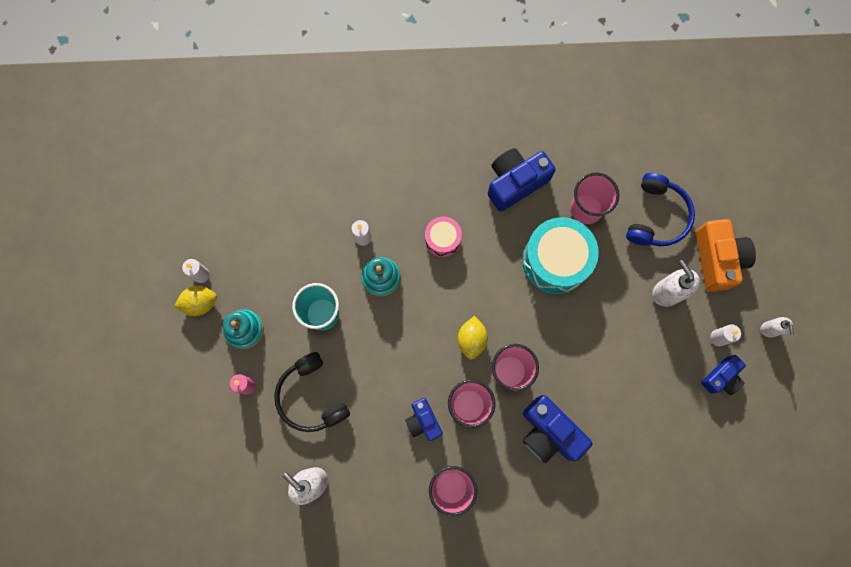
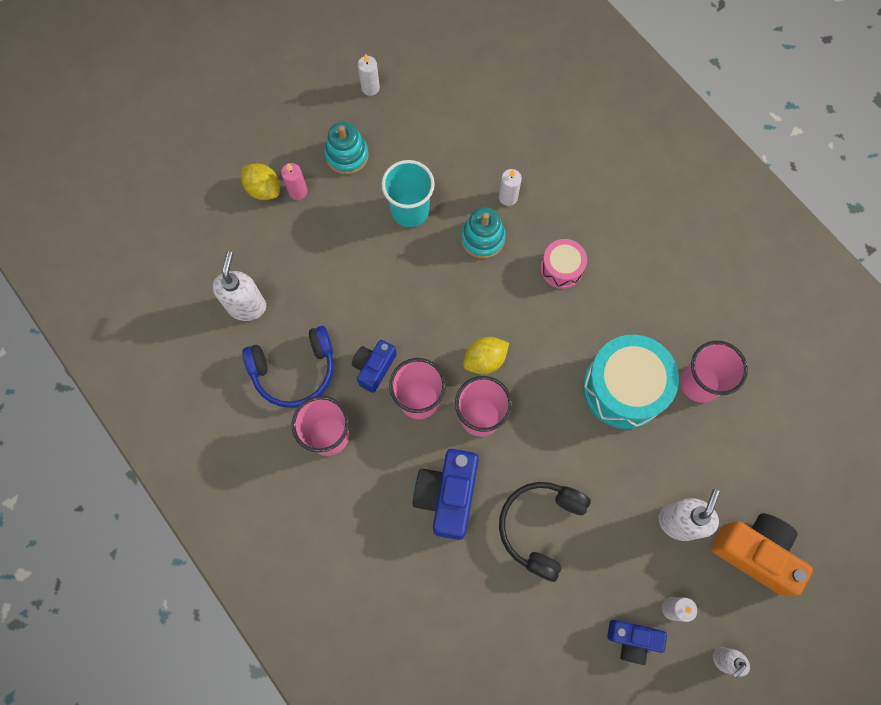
camera: 55 degrees right, 5 degrees down
yellow lemon [174,286,217,316] -> yellow lemon moved to [241,163,280,200]
black headphones [274,352,350,432] -> black headphones moved to [499,482,591,582]
blue camera [488,148,556,212] -> none
blue headphones [626,173,695,246] -> blue headphones moved to [242,326,334,408]
orange camera [696,219,756,292] -> orange camera turned 105 degrees counterclockwise [711,513,813,595]

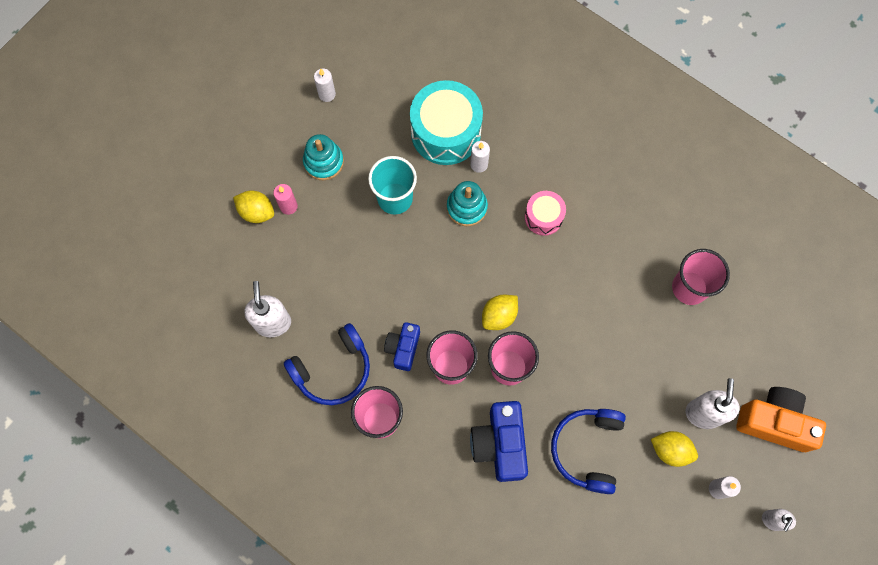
camera: 15 degrees left, 0 degrees up
black headphones [499,482,591,582] -> blue headphones [551,409,626,494]
turquoise drum [583,335,679,429] -> turquoise drum moved to [410,80,483,165]
blue camera [607,620,667,665] -> none
none -> yellow lemon [651,431,698,467]

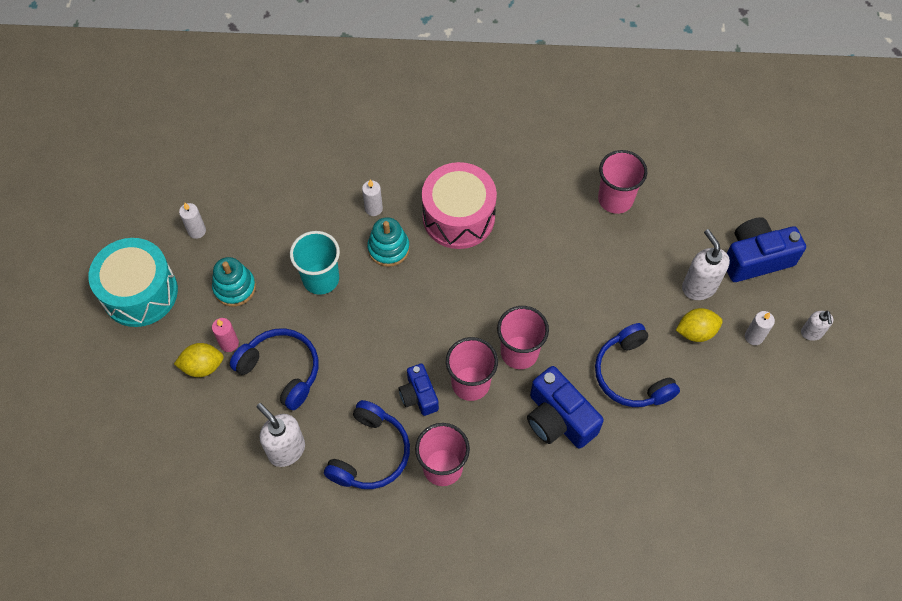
camera: 35 degrees left, 10 degrees down
turquoise drum [410,80,483,165] -> turquoise drum moved to [88,238,178,327]
yellow lemon [482,295,518,330] -> none
pink drum [525,191,566,236] -> pink drum [422,162,497,249], size x1.87
orange camera [736,387,826,452] -> blue camera [727,217,806,282]
none -> blue headphones [230,328,319,410]

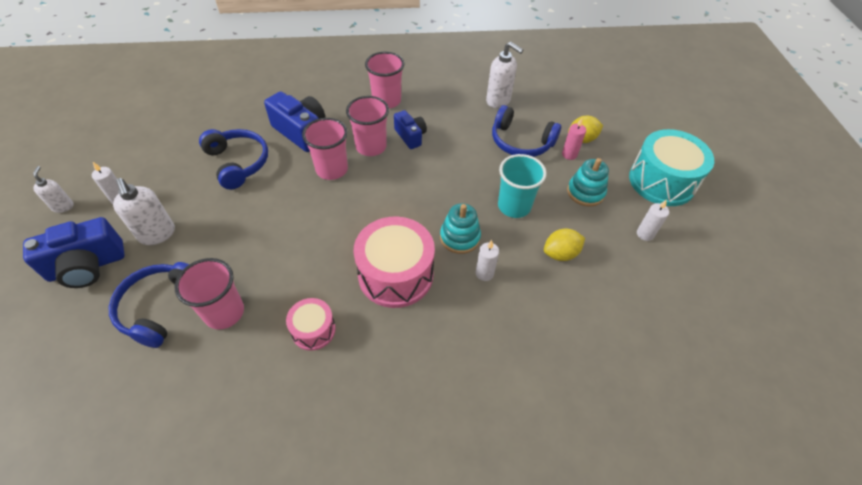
camera: 170 degrees right, 10 degrees down
blue headphones [324,400,410,489] -> blue headphones moved to [108,262,190,348]
yellow lemon [676,308,723,342] -> yellow lemon moved to [544,228,585,261]
none -> pink drum [286,298,336,351]

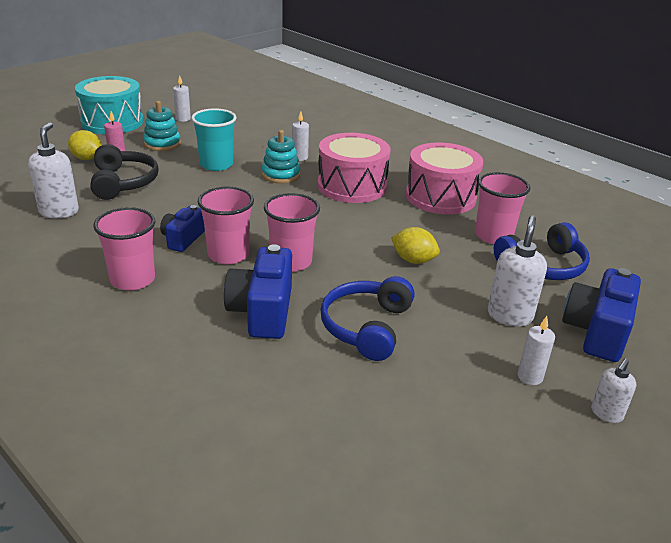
camera: 130 degrees left, 20 degrees down
blue camera [23,217,125,288] -> blue camera turned 90 degrees counterclockwise [562,268,641,362]
pink drum [286,298,336,351] -> pink drum [406,142,483,215], size x1.87
blue headphones [492,105,561,157] -> black headphones [90,144,159,200]
yellow lemon [544,228,585,261] -> yellow lemon moved to [391,227,440,264]

